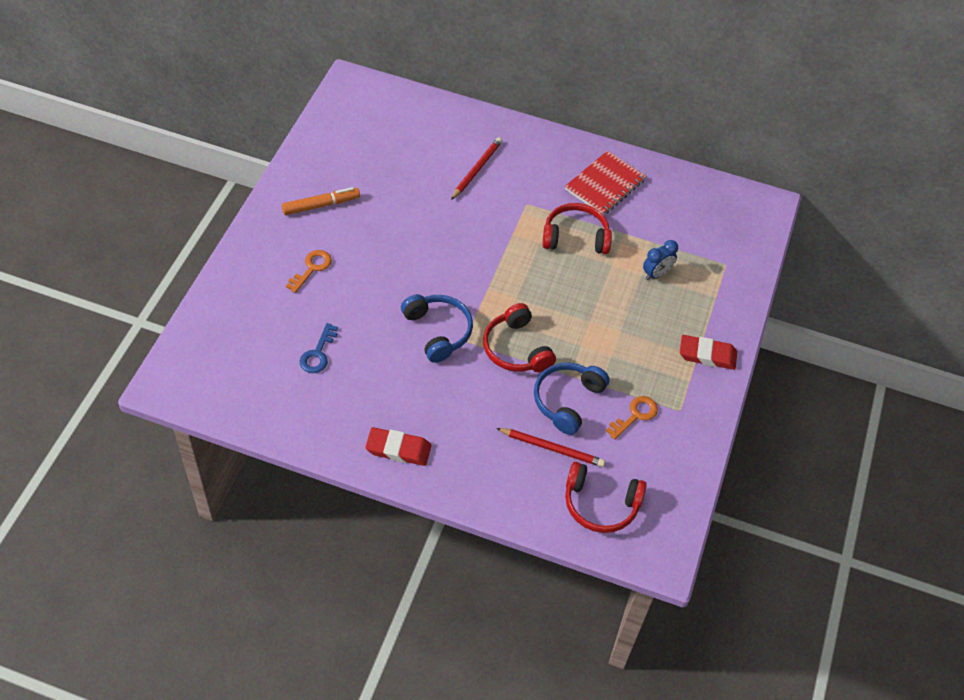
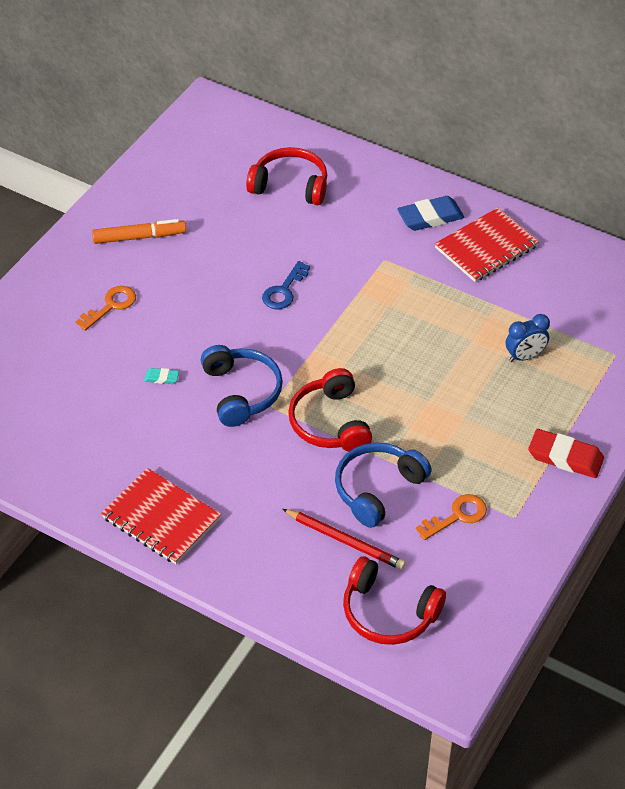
camera: 15 degrees right, 5 degrees down
blue key [300,323,338,373] -> blue key moved to [262,261,310,309]
red eraser [365,427,431,466] -> red notebook [101,468,221,564]
red pencil [451,137,502,200] -> none
red headphones [543,203,612,254] -> red headphones moved to [246,147,327,205]
none -> turquoise eraser [144,368,179,384]
none -> blue eraser [397,196,465,231]

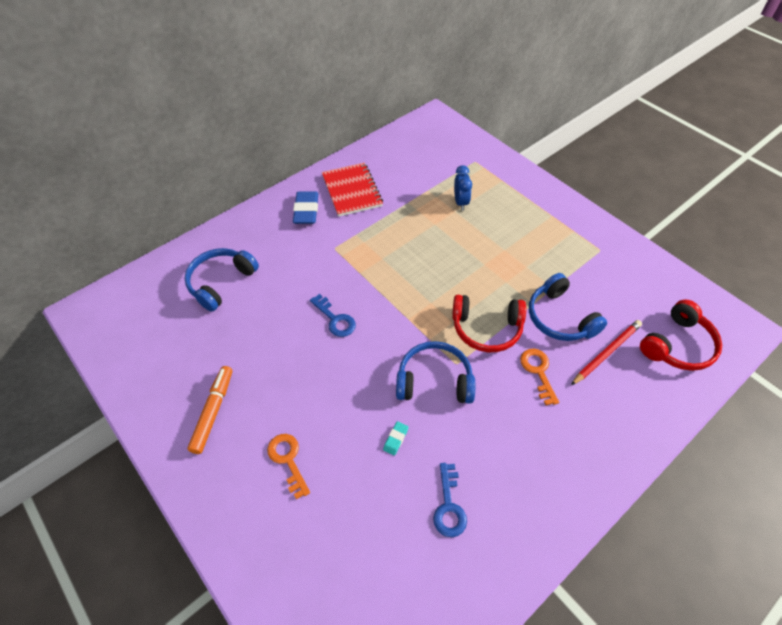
camera: 70 degrees left, 5 degrees up
red notebook [101,468,221,564] -> none
red headphones [246,147,327,205] -> blue headphones [185,248,259,312]
orange key [416,494,487,540] -> orange key moved to [520,349,559,405]
red eraser [528,429,604,478] -> none
none -> blue key [433,463,467,537]

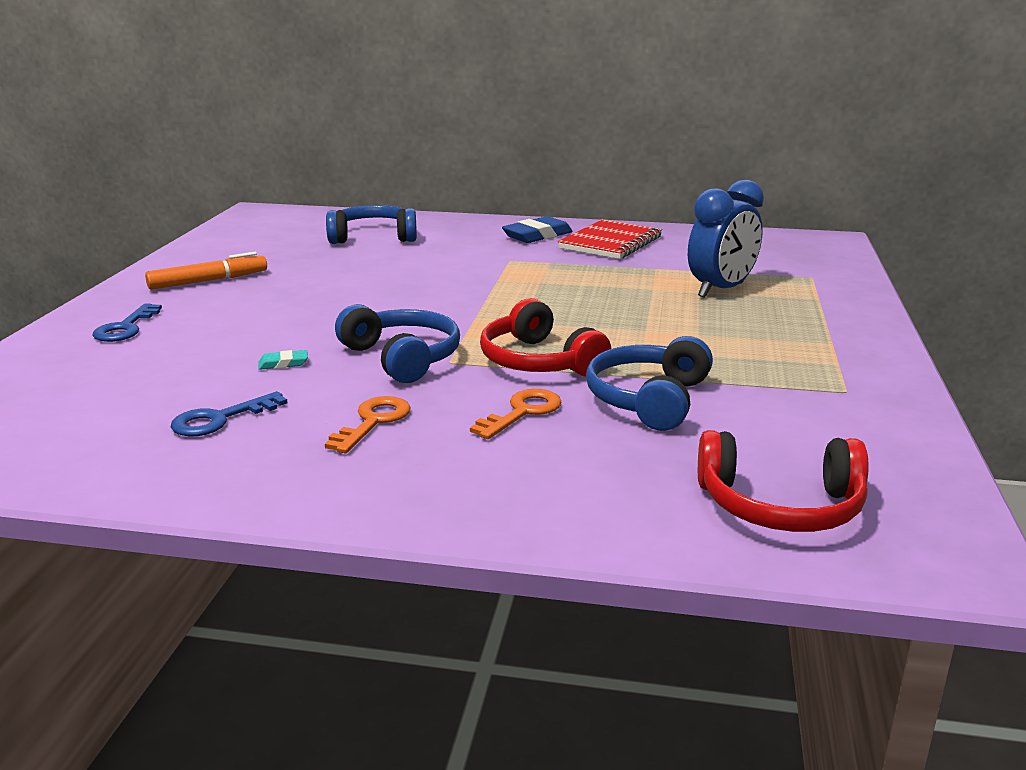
camera: 50 degrees right, 30 degrees down
orange key [267,434,310,499] -> orange key moved to [325,396,410,453]
blue key [310,294,356,337] -> blue key moved to [92,303,162,342]
blue clock [454,165,472,211] -> blue clock [688,180,764,298], size x1.66
red pencil [571,320,642,385] -> none

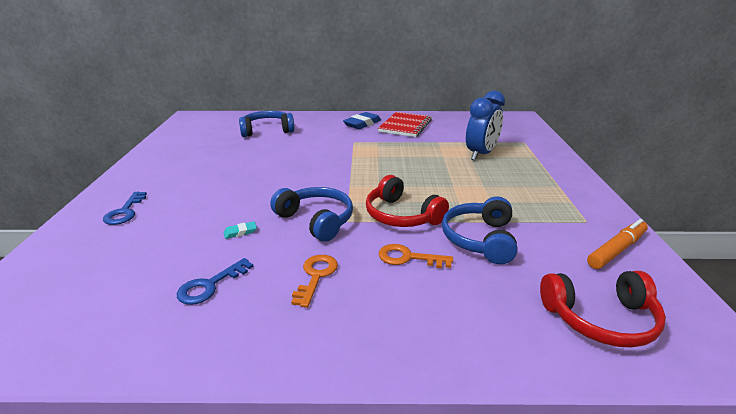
camera: 10 degrees left, 5 degrees up
orange marker [145,252,267,290] -> orange marker moved to [587,219,648,269]
orange key [470,389,562,439] -> orange key turned 105 degrees counterclockwise [379,244,453,268]

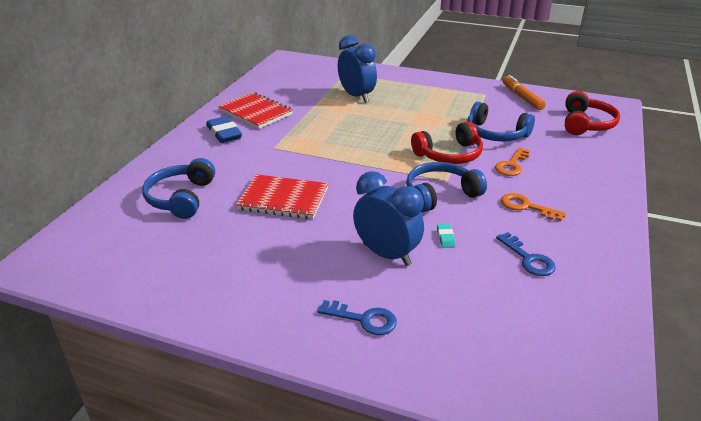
camera: 70 degrees left, 5 degrees up
none -> red notebook [236,174,328,219]
none -> blue clock [353,171,424,266]

